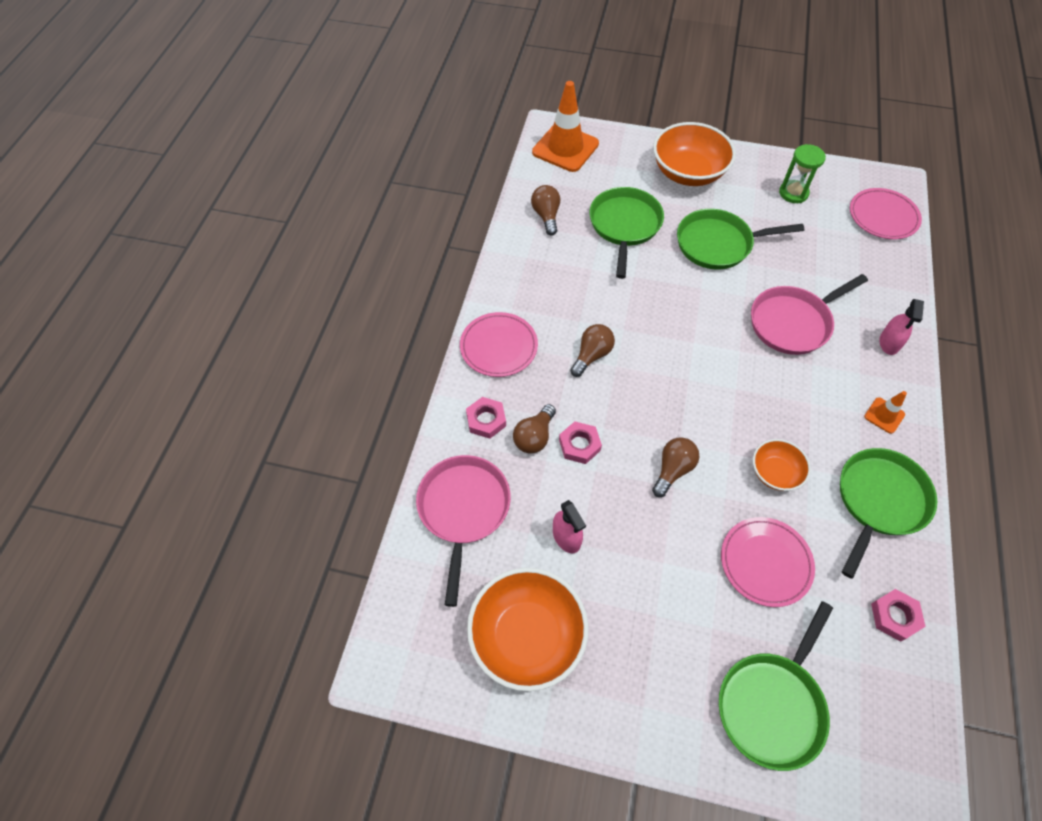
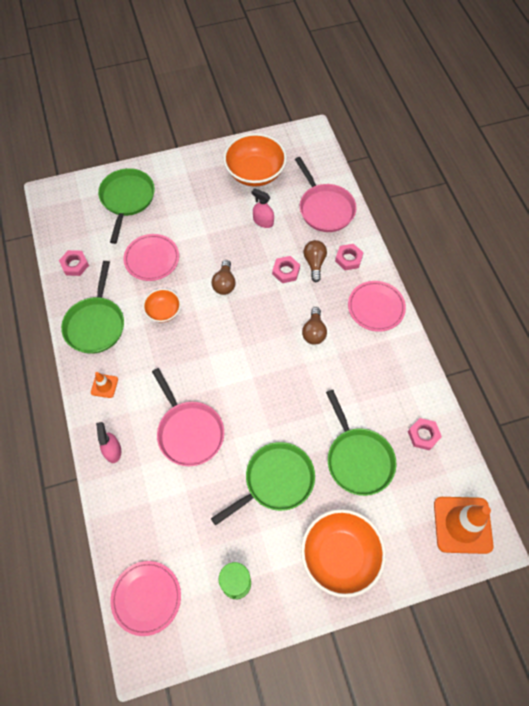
camera: 150 degrees right, 5 degrees up
brown light bulb [531,185,560,236] -> pink nut [408,418,442,450]
pink pan [751,274,868,355] -> pink pan turned 120 degrees clockwise [152,368,224,466]

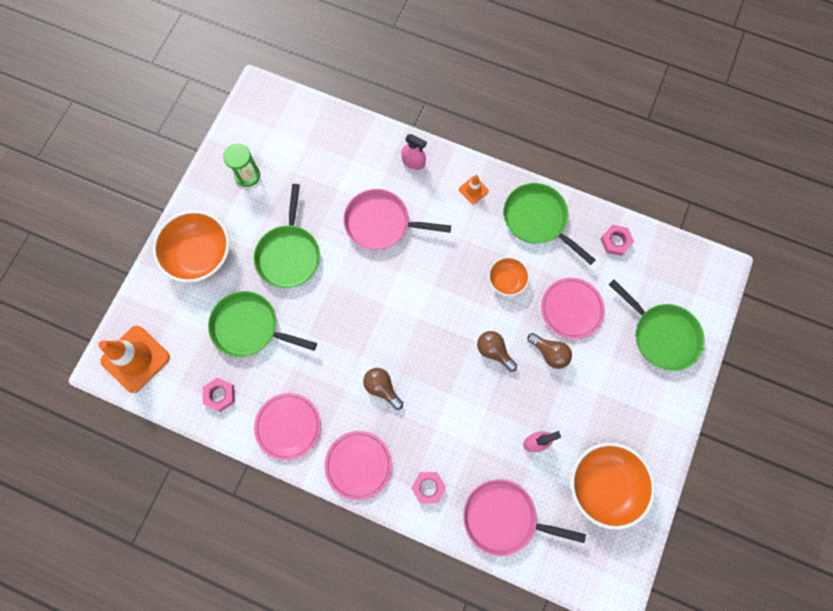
camera: 130 degrees right, 10 degrees up
pink plate [110,561,181,636] -> pink plate moved to [254,393,321,460]
pink nut [272,256,300,283] -> none
brown light bulb [304,240,327,282] -> brown light bulb moved to [528,333,572,369]

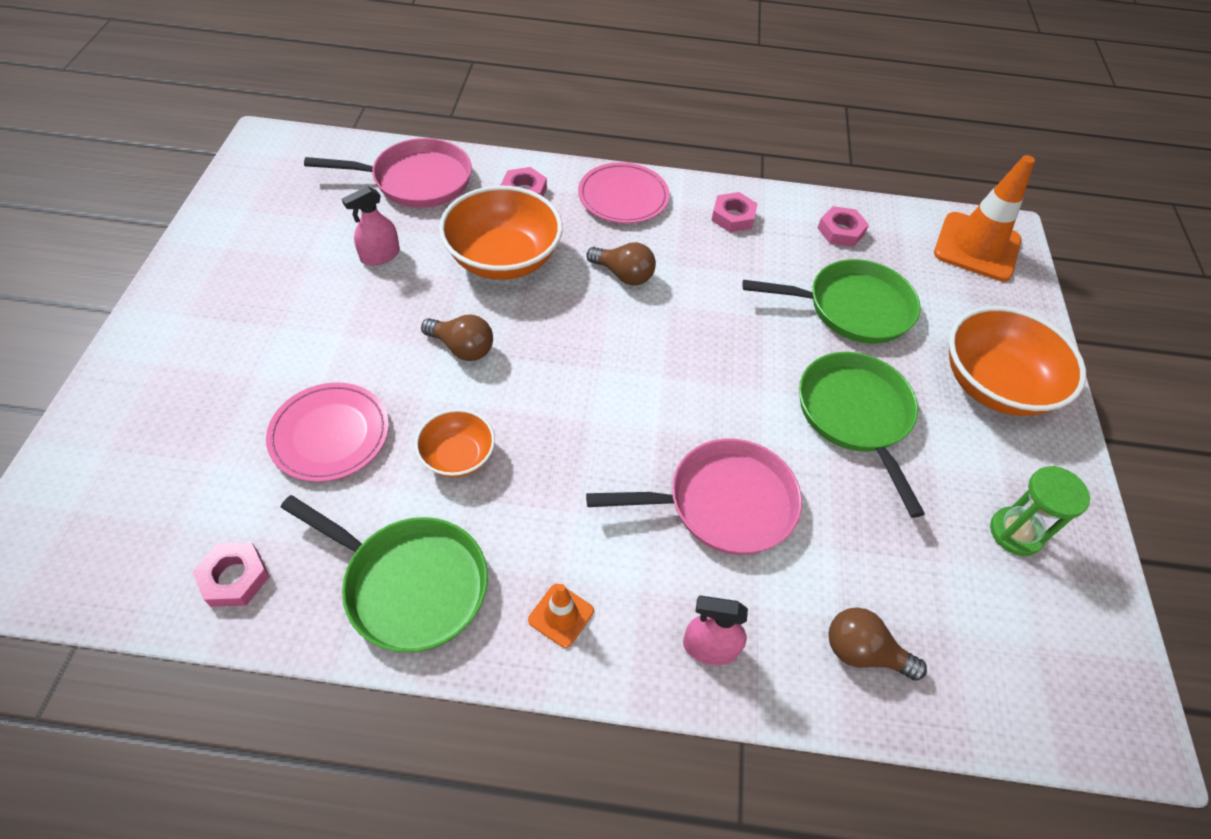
camera: 160 degrees right, 20 degrees down
pink plate [254,393,321,460] -> pink nut [711,192,758,232]
brown light bulb [528,333,572,369] -> brown light bulb moved to [828,607,927,681]
orange bowl [571,443,655,530] -> orange bowl moved to [439,186,563,280]
green pan [609,280,705,371] -> none

